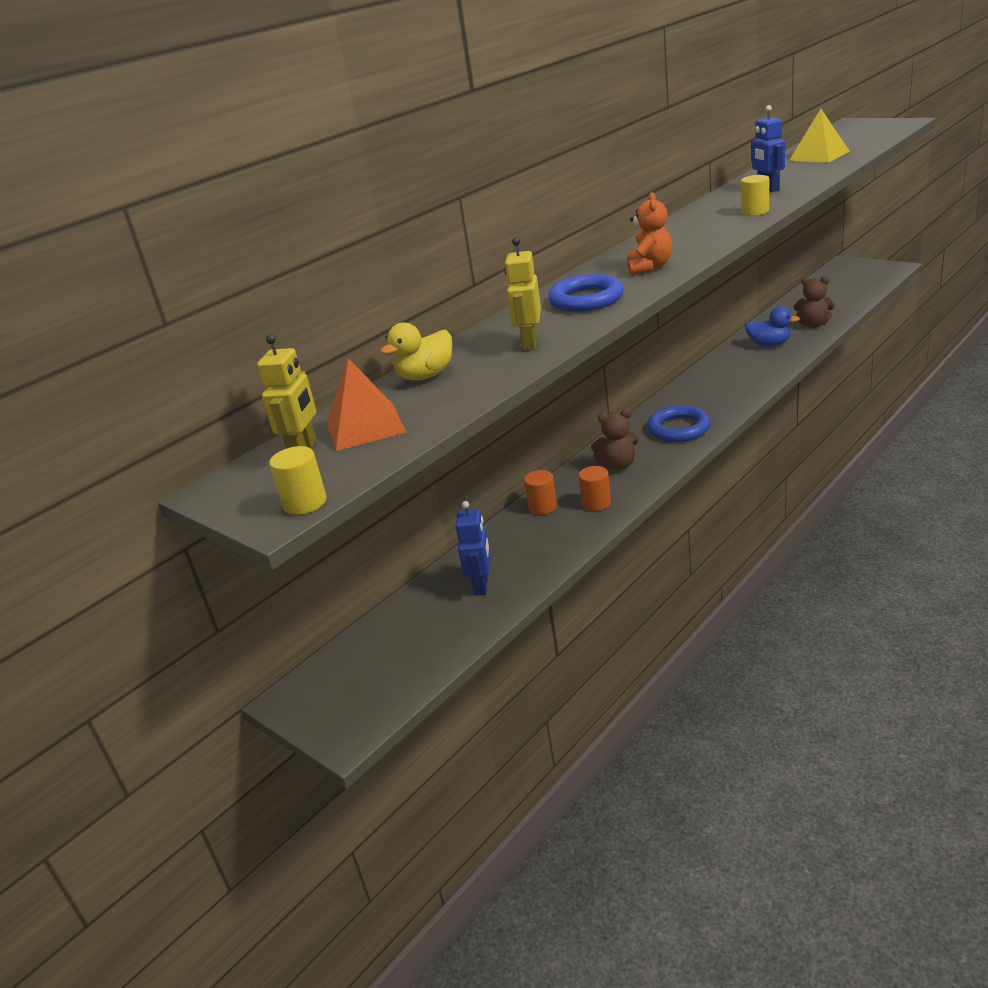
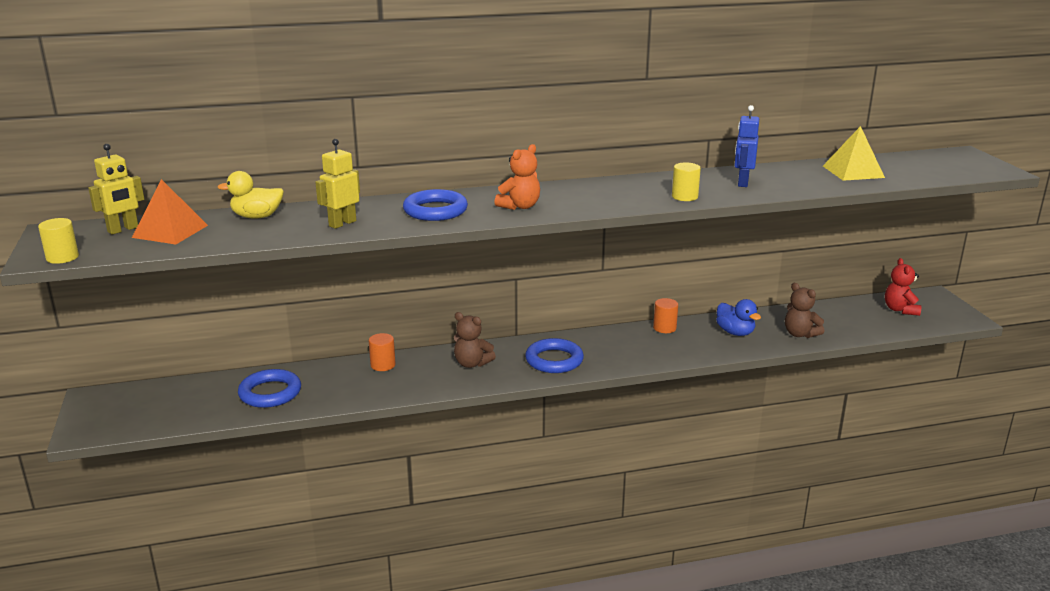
camera: 30 degrees right, 5 degrees down
blue robot [455,501,491,596] -> blue ring [238,369,301,408]
orange cylinder [578,466,611,511] -> orange cylinder moved to [653,298,678,333]
none -> red teddy bear [885,258,921,316]

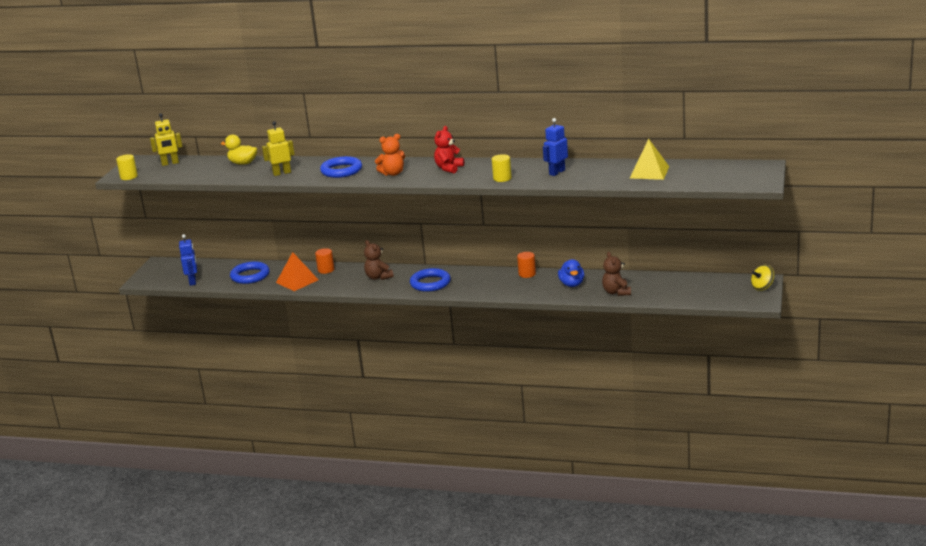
camera: 30 degrees right, 0 degrees up
orange pyramid [132,179,208,245] -> orange pyramid moved to [276,252,319,291]
red teddy bear [885,258,921,316] -> red teddy bear moved to [434,126,464,173]
none -> blue robot [179,234,197,286]
none -> yellow spinning top [751,265,774,291]

